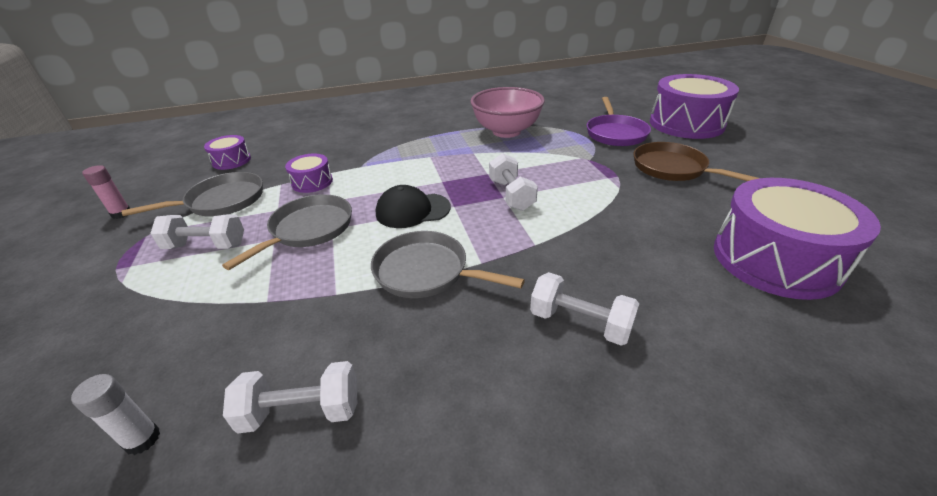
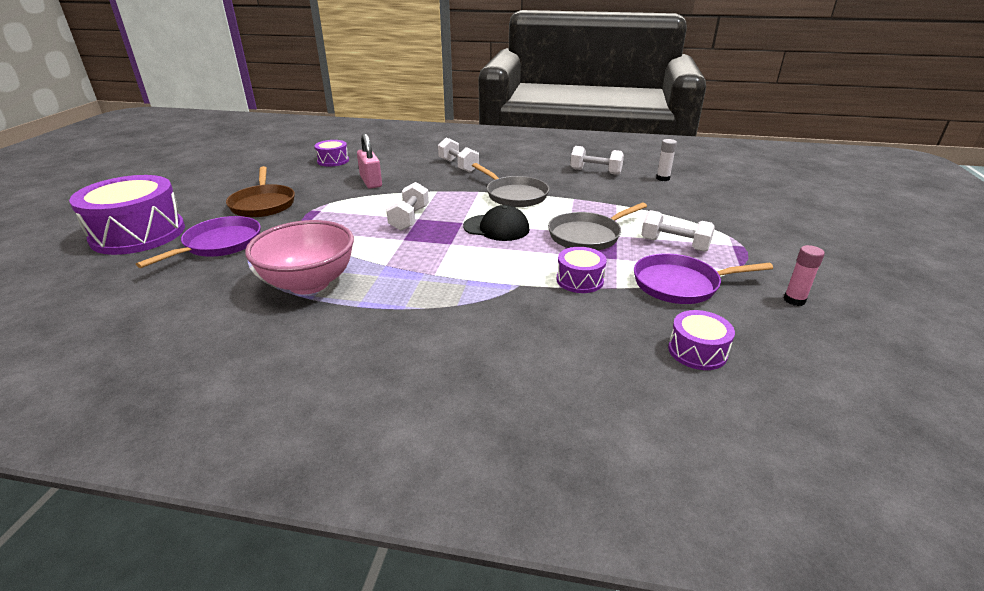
camera: 155 degrees left, 5 degrees down
grey pan [121,172,263,216] -> purple pan [634,253,773,304]
purple drum [714,178,881,300] -> purple drum [314,140,349,167], size x0.48
none -> pink padlock [357,134,382,189]

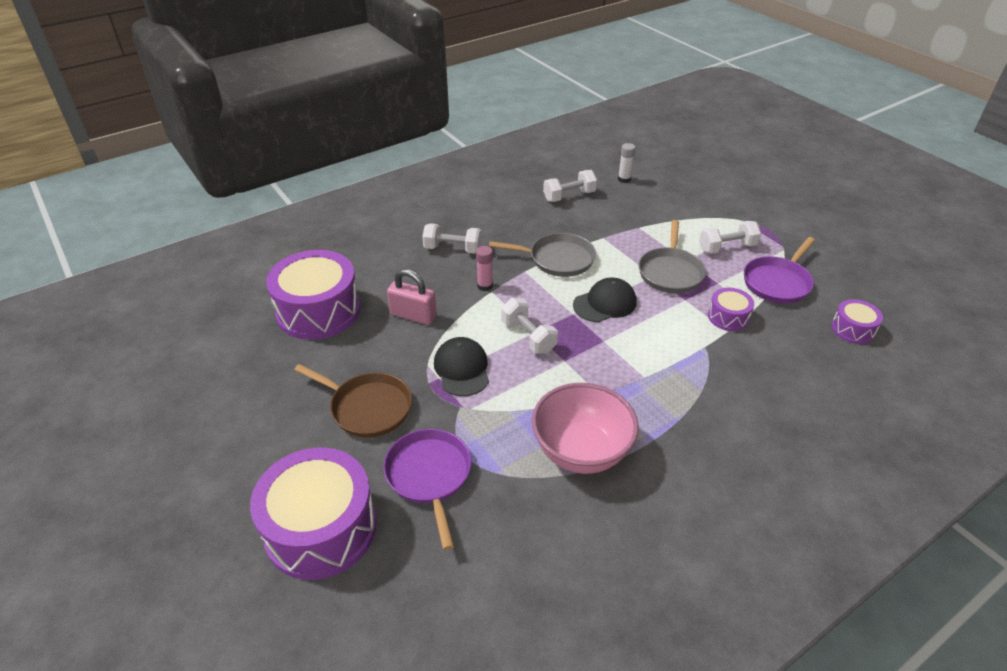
camera: 45 degrees left, 10 degrees up
purple drum [314,140,349,167] -> purple drum [266,250,360,340], size x2.07
pink glue stick [784,245,825,306] -> pink glue stick moved to [476,246,493,291]
none -> black cap [434,337,489,396]

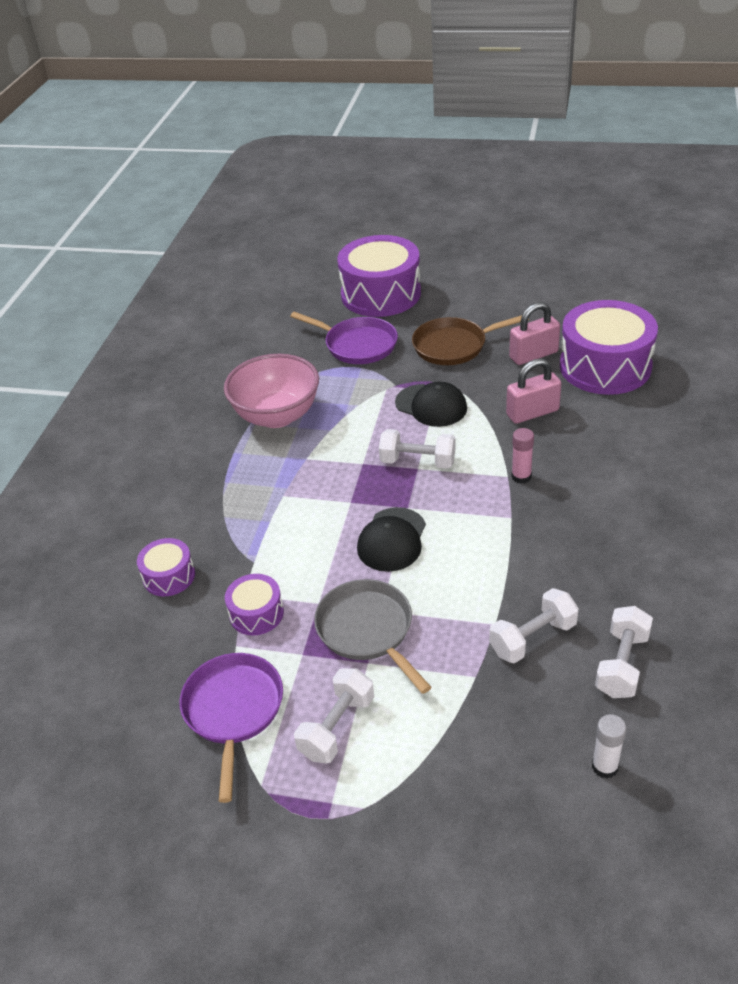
camera: 140 degrees right, 0 degrees up
white dumbbell [422,223,482,254] -> white dumbbell moved to [489,588,579,664]
grey pan [489,233,596,277] -> none
purple drum [831,299,883,344] -> purple drum moved to [137,538,195,597]
none -> pink padlock [509,302,560,365]

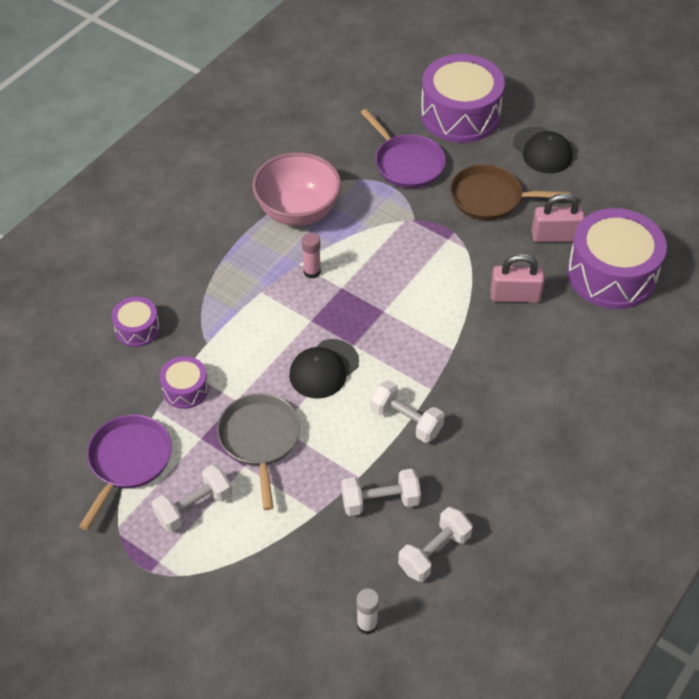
camera: 20 degrees right, 10 degrees up
white dumbbell [379,429,456,469] -> white dumbbell moved to [370,380,445,443]
black cap [395,382,467,427] -> black cap moved to [513,127,572,173]
pink glue stick [511,428,534,484] -> pink glue stick moved to [302,233,321,278]

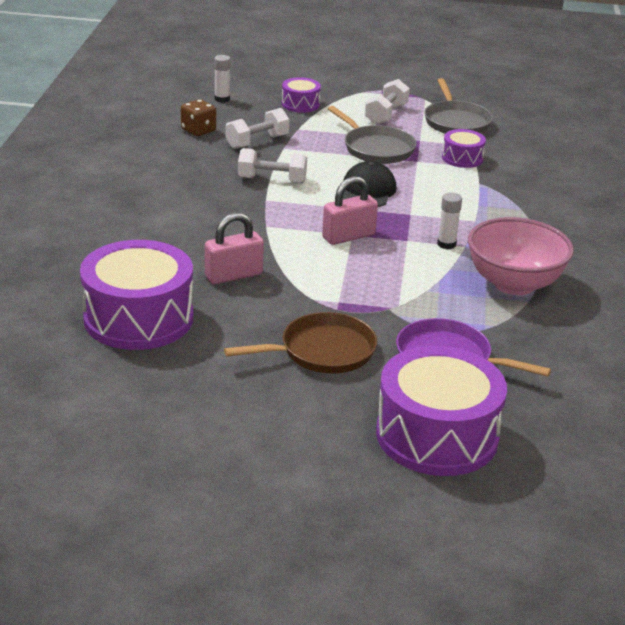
camera: 150 degrees right, 20 degrees down
purple pan [79,414,172,530] -> grey pan [424,78,493,134]
purple drum [112,297,160,347] -> purple drum moved to [282,77,321,113]
pink glue stick [302,233,321,278] -> white glue stick [437,193,462,249]
white dumbbell [398,507,473,582] -> brown dice [181,99,216,136]
black cap [513,127,572,173] -> none
pink padlock [532,193,585,242] -> pink padlock moved to [322,176,378,245]

